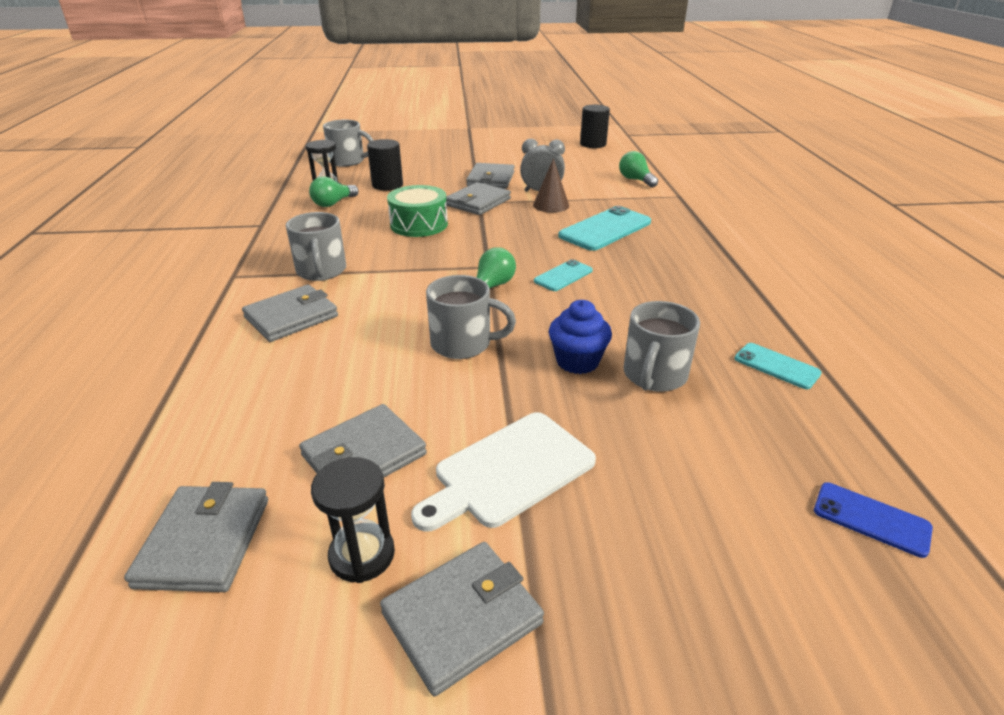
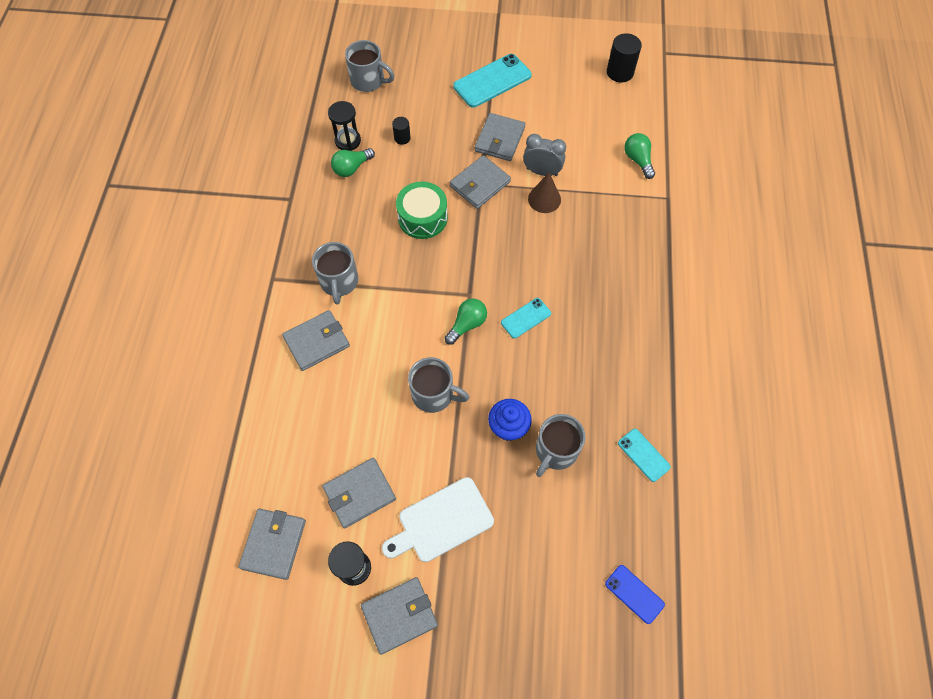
camera: 10 degrees right, 30 degrees up
black cylinder [367,139,403,191] -> black cylinder [392,117,411,145], size x0.57
turquoise phone [558,206,651,251] -> turquoise phone moved to [453,54,532,108]

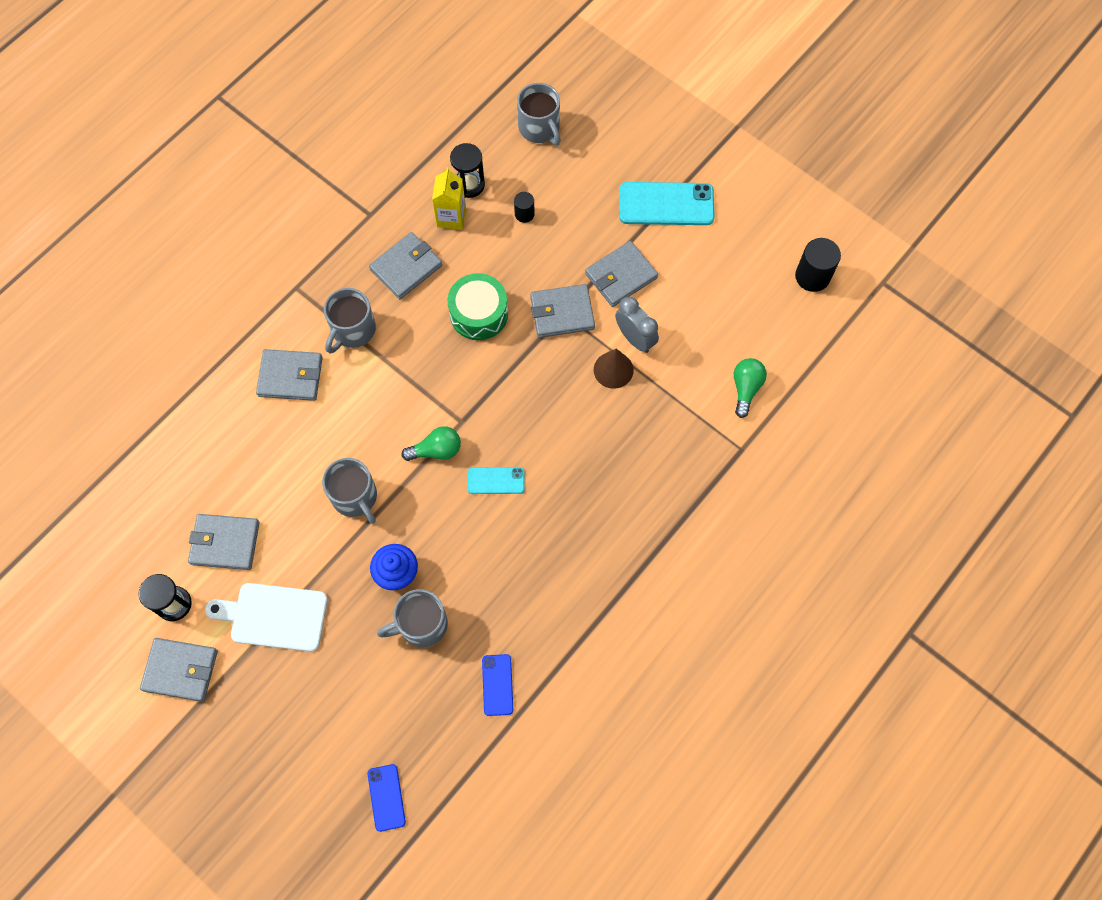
camera: 35 degrees right, 5 degrees up
grey wallet [238,509,306,580] -> grey wallet moved to [369,232,442,299]
green light bulb [331,148,375,177] -> yellow carton [432,167,466,230]
turquoise phone [618,429,671,482] -> blue phone [482,654,513,716]

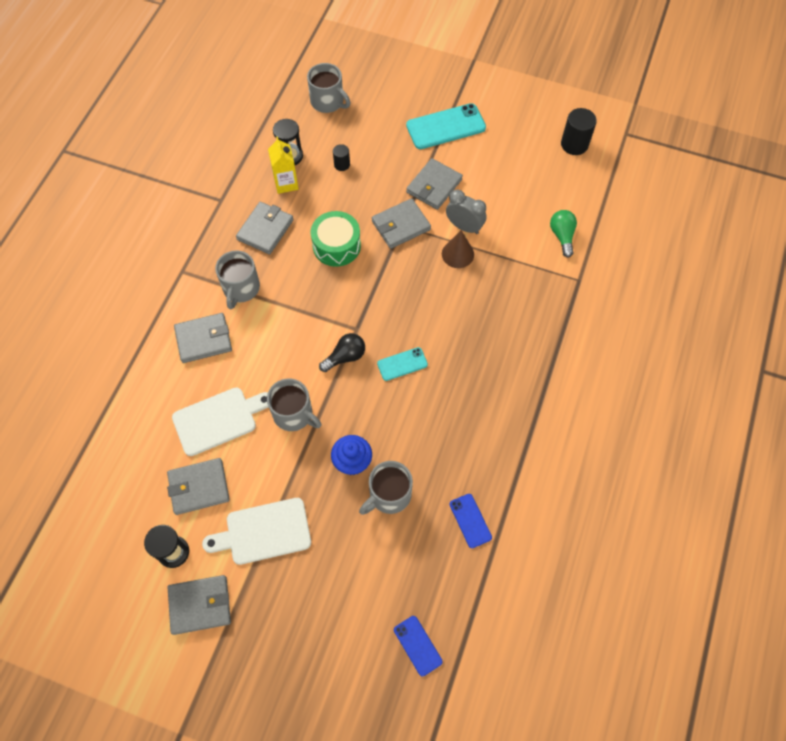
camera: 20 degrees left, 5 degrees down
green light bulb [402,426,461,461] -> black light bulb [319,333,365,372]
none -> white cutting board [172,388,269,456]

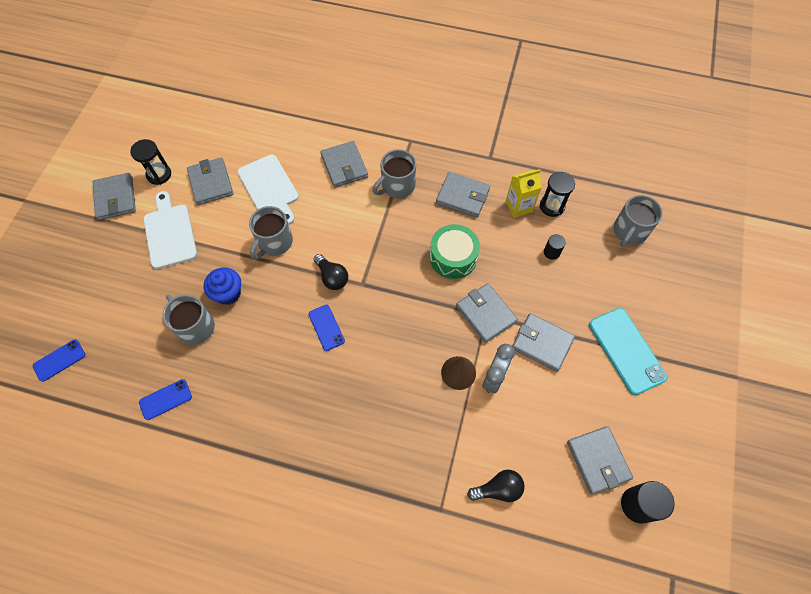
camera: 85 degrees right, 0 degrees up
grey mug [215,250,260,309] -> grey mug turned 45 degrees counterclockwise [373,149,416,198]
turquoise phone [377,347,428,381] -> blue phone [309,305,345,351]
green light bulb [550,210,577,258] -> black light bulb [467,469,525,502]
none -> grey wallet [567,426,633,494]

